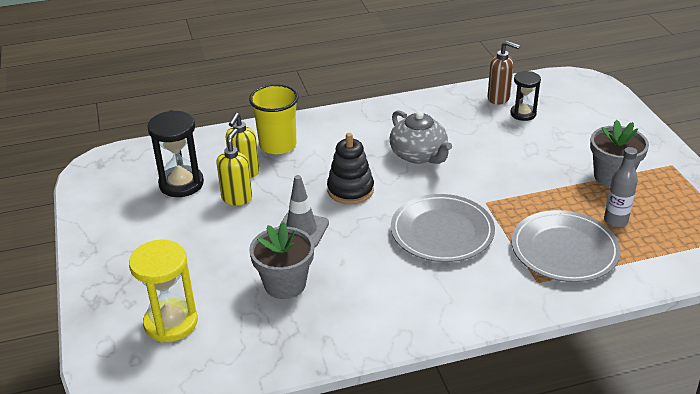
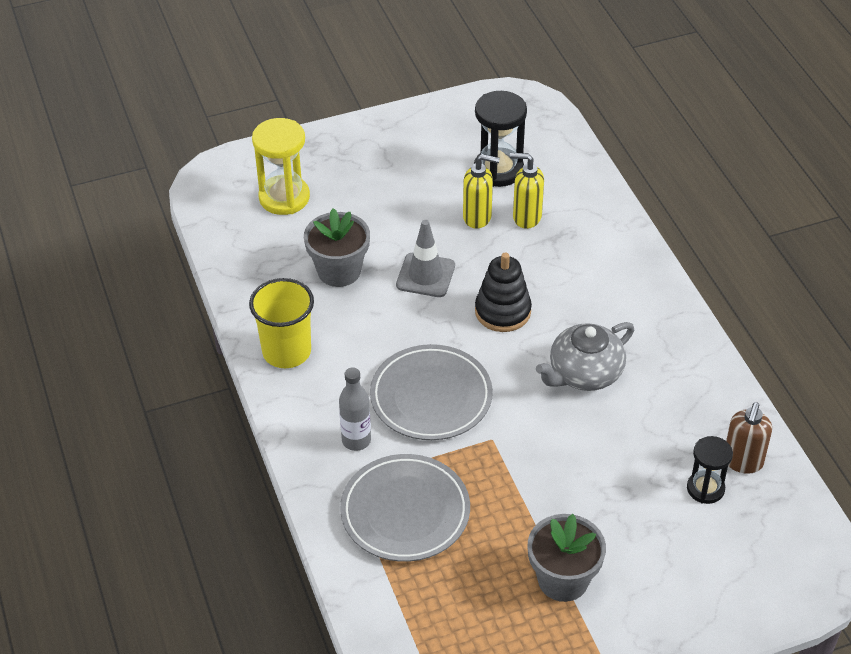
camera: 85 degrees right, 10 degrees up
yellow cup [249,84,299,154] -> yellow cup moved to [249,278,314,368]
grey bottle [604,147,638,227] -> grey bottle moved to [339,367,371,451]

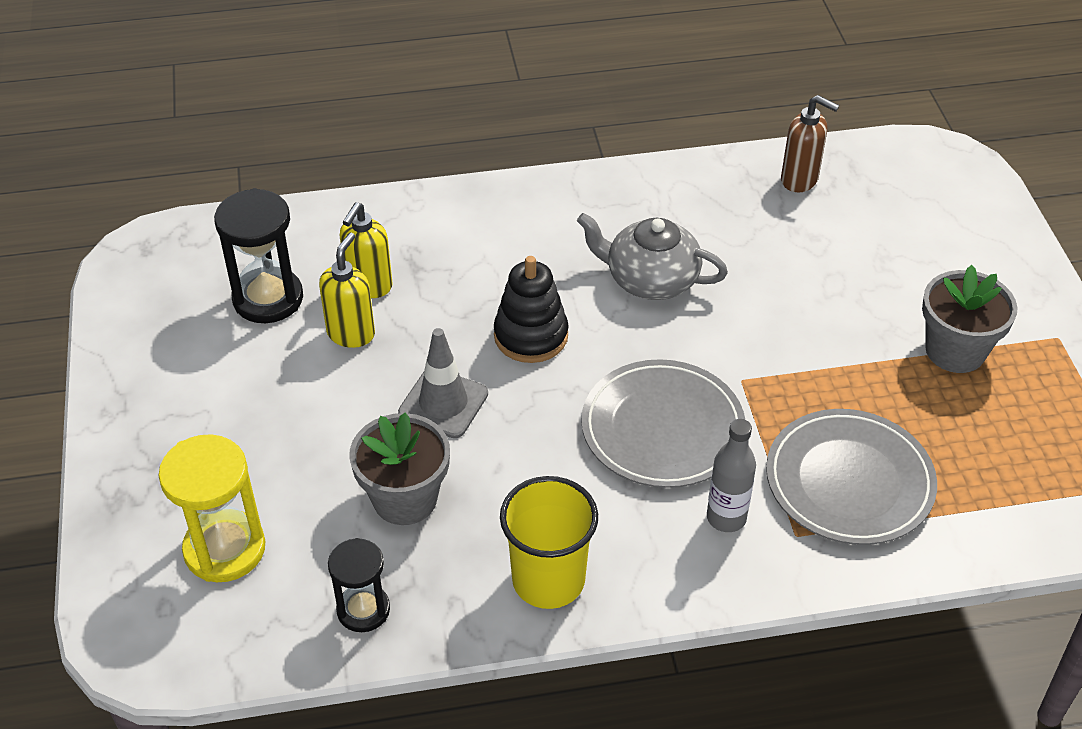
camera: 80 degrees left, 0 degrees up
grey teapot [536,322,634,391] -> grey teapot turned 135 degrees clockwise [577,213,728,300]
black hourglass [687,436,733,504] -> black hourglass moved to [328,538,390,632]

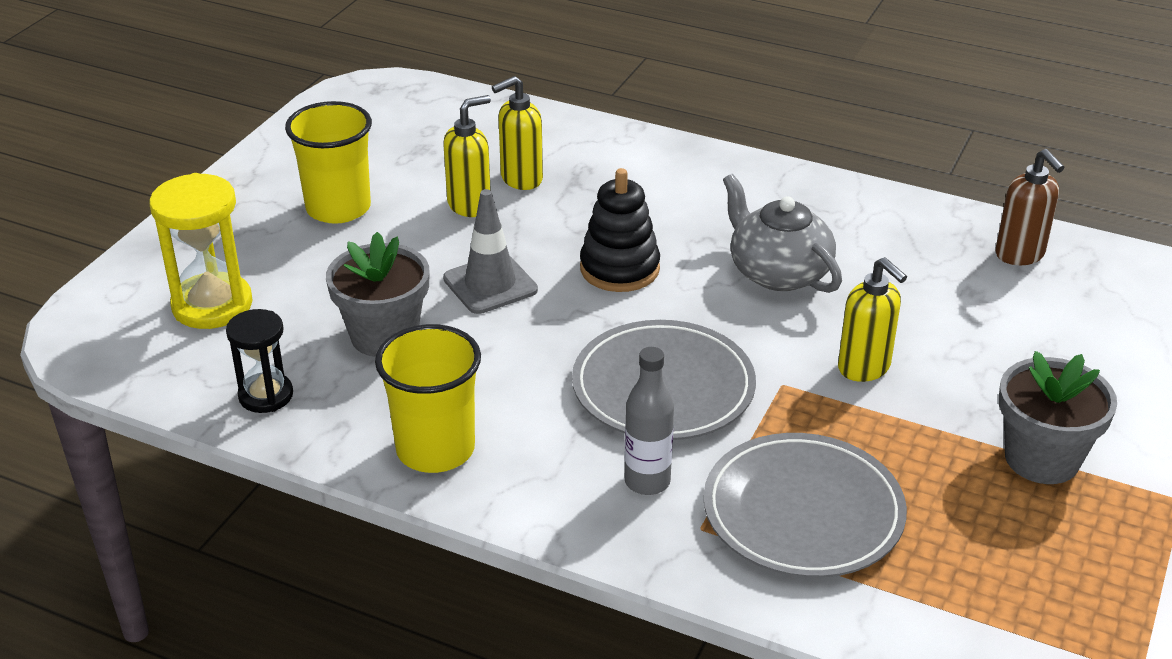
camera: 35 degrees right, 10 degrees down
black hourglass [214,188,303,323] -> none
none -> yellow cup [285,101,372,224]
none -> yellow soap dispenser [838,257,907,382]

